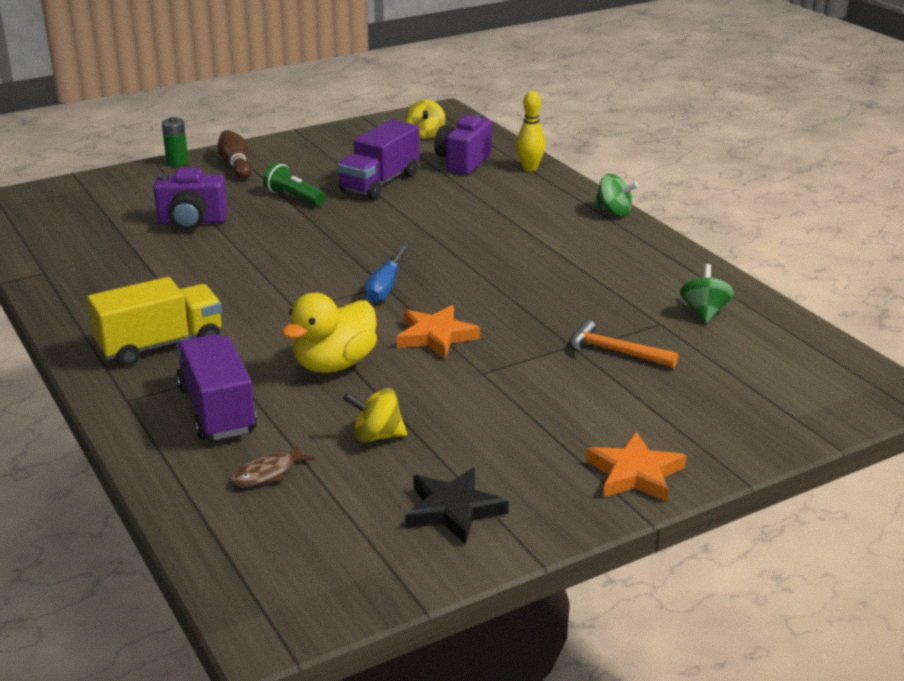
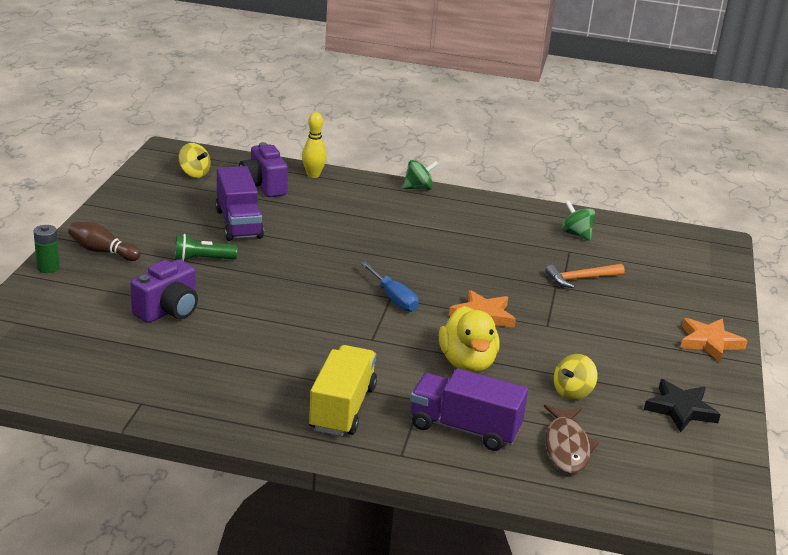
camera: 50 degrees left, 0 degrees up
brown fish [231,444,315,487] -> brown fish [544,404,599,474], size x1.60

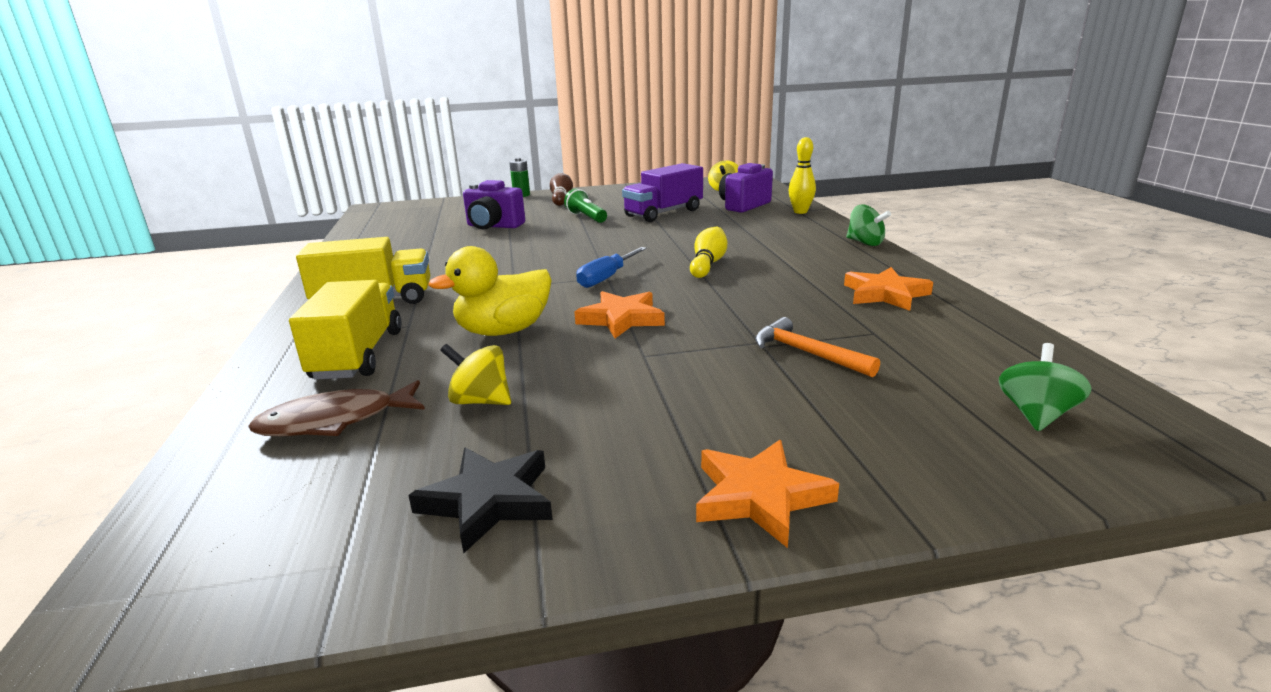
camera: 70 degrees right, 5 degrees down
purple truck [410,368,528,451] -> yellow truck [289,280,402,380]
green spinning top [561,201,595,241] -> green spinning top moved to [999,343,1092,431]
none -> yellow bowling pin [690,227,727,278]
none -> orange star [844,267,933,311]

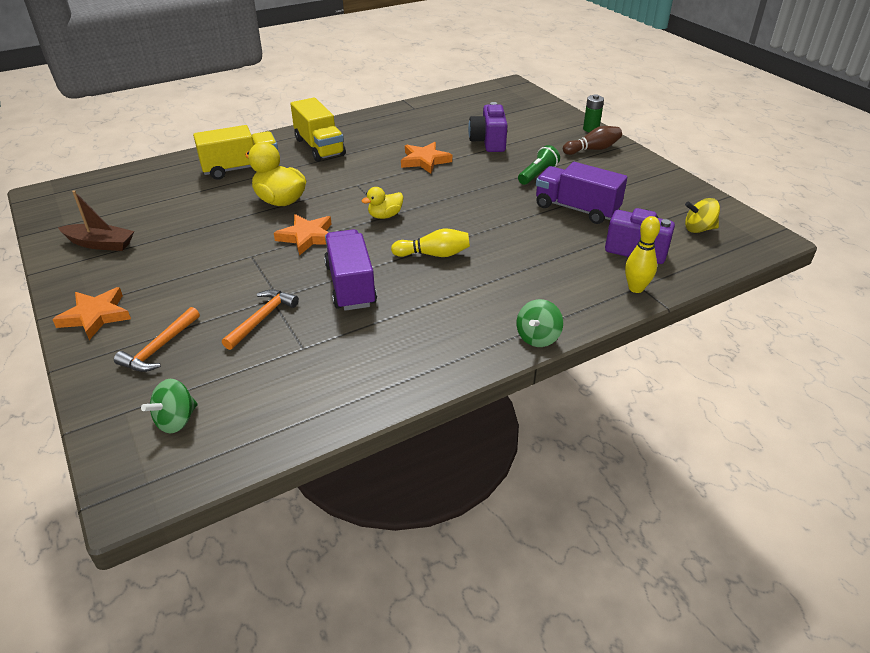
camera: 70 degrees right, 15 degrees up
brown fish [248,380,425,436] -> none
black star [408,447,553,553] -> brown boat [58,190,134,251]
yellow spinning top [440,344,511,405] -> none
blue screwdriver [576,247,647,288] -> yellow duck [361,187,404,219]
orange star [844,267,933,311] -> orange star moved to [401,142,452,174]
green spinning top [999,343,1092,431] -> green spinning top turned 120 degrees clockwise [141,379,198,433]
none -> orange hammer [114,307,200,372]
none -> purple truck [324,229,377,311]

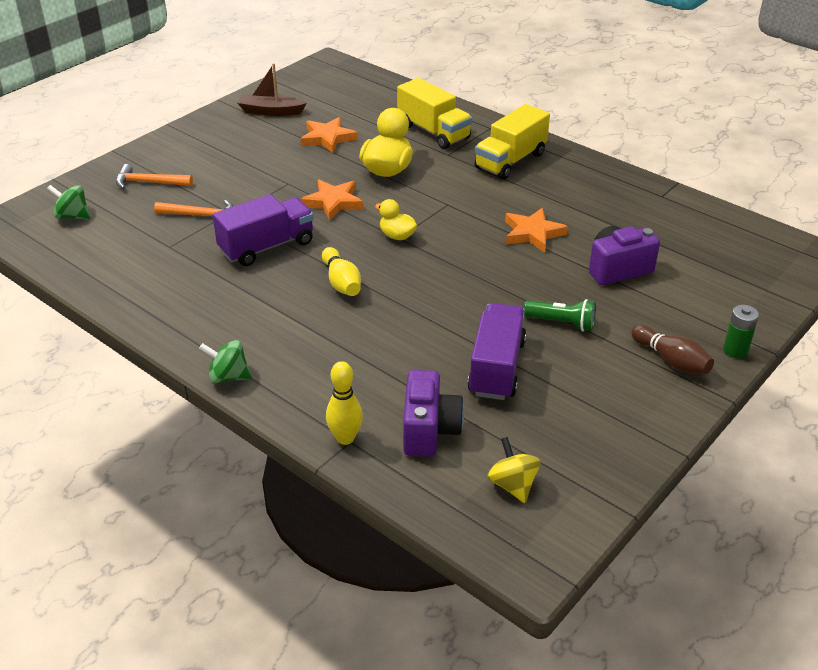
camera: 70 degrees right, 0 degrees up
orange star [52,287,131,340] -> orange star moved to [301,117,357,153]
brown boat [58,190,134,251] -> brown boat turned 105 degrees clockwise [237,63,307,116]

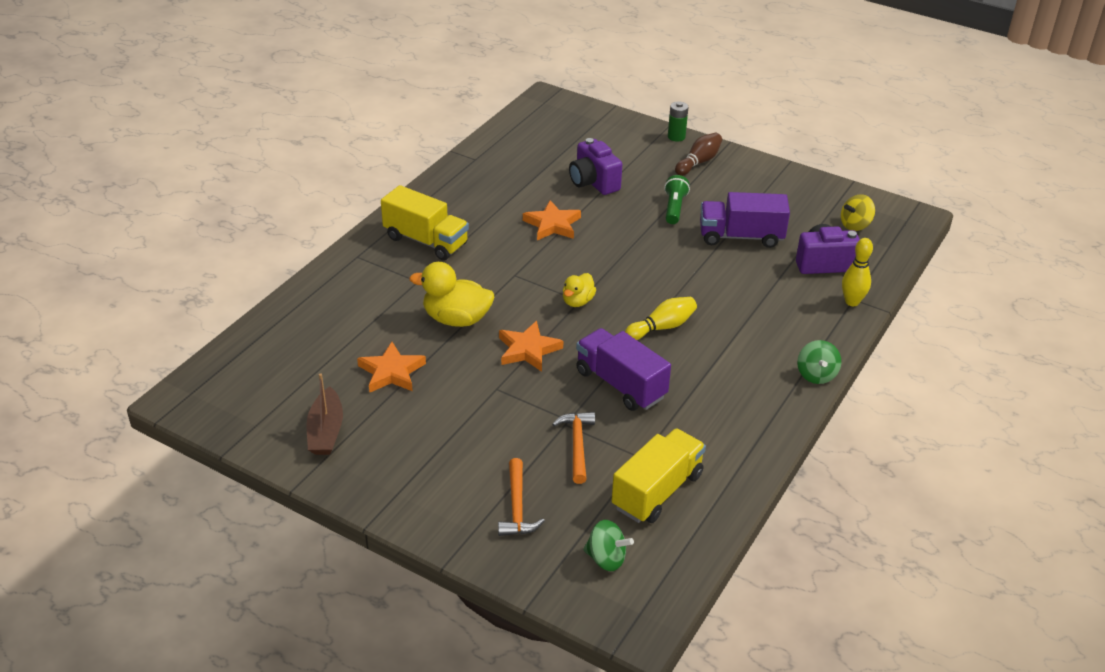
camera: 100 degrees left, 0 degrees up
green spinning top [47,185,90,219] -> green spinning top turned 75 degrees counterclockwise [583,520,634,571]
yellow truck [397,78,472,149] -> yellow truck moved to [612,428,706,523]

